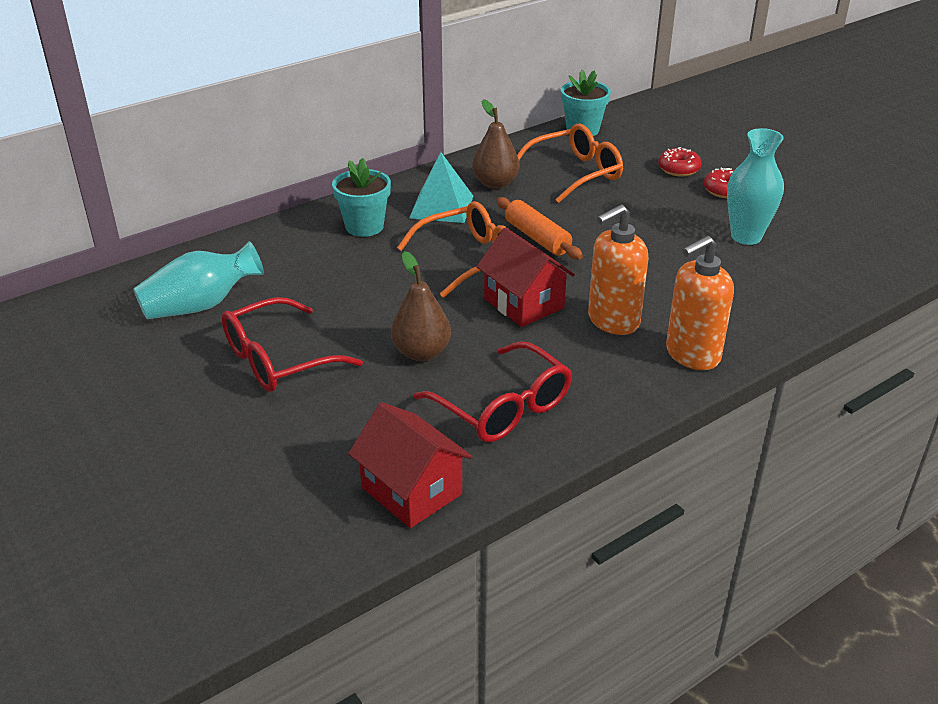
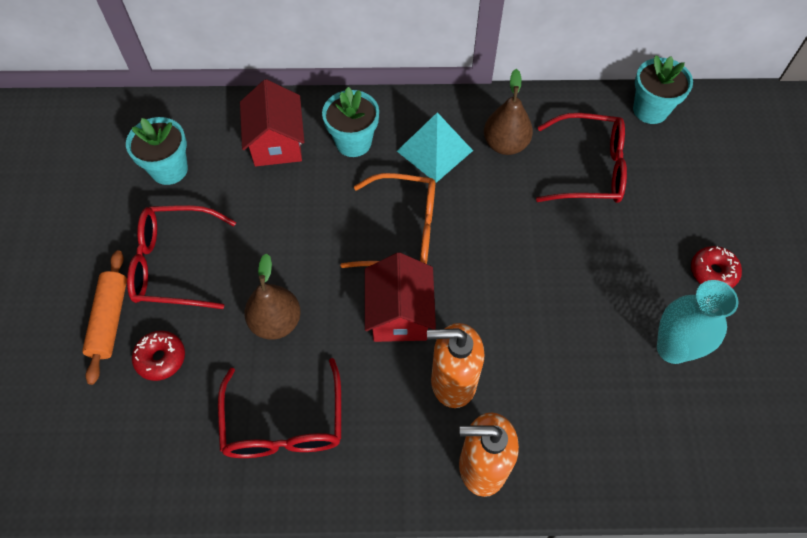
camera: 35 degrees right, 25 degrees up
turquoise vase [133,241,264,319] -> turquoise flower pot [126,117,188,185]
red house [348,402,472,528] -> red house moved to [240,79,304,166]
orange rolling pin [497,197,583,260] -> orange rolling pin moved to [82,250,127,385]
orange glasses [517,124,623,203] -> red glasses [536,113,627,203]
red donut [658,147,702,176] -> red donut moved to [132,331,185,381]

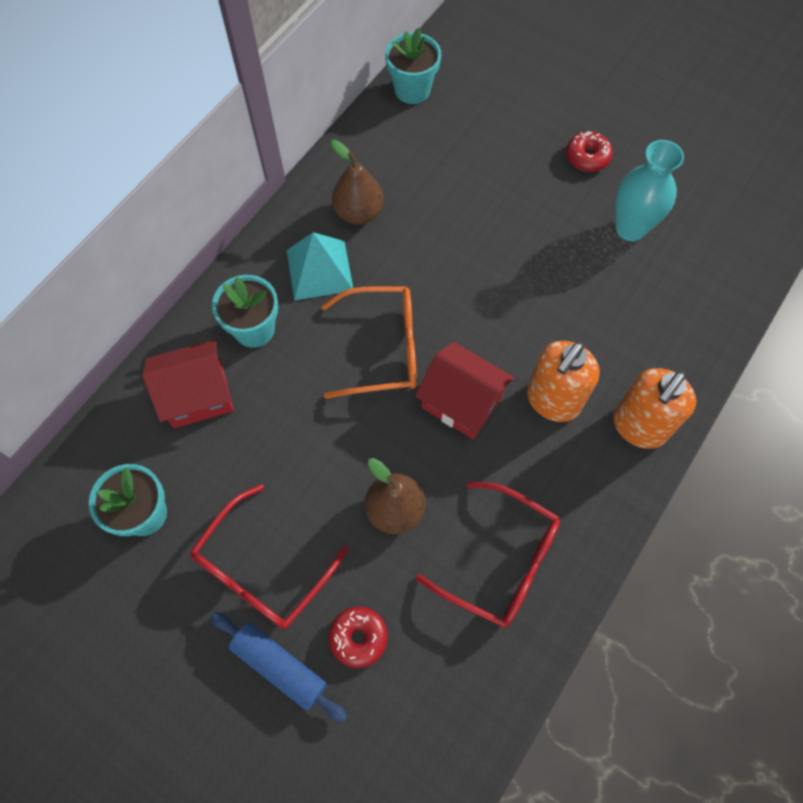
camera: 55 degrees left, 5 degrees up
orange rolling pin [82,250,127,385] -> blue rolling pin [210,612,348,723]
red house [240,79,304,166] -> red house turned 45 degrees counterclockwise [142,339,234,428]
orange glasses [340,173,435,268] -> orange glasses turned 45 degrees clockwise [321,286,417,399]
red glasses [536,113,627,203] -> none

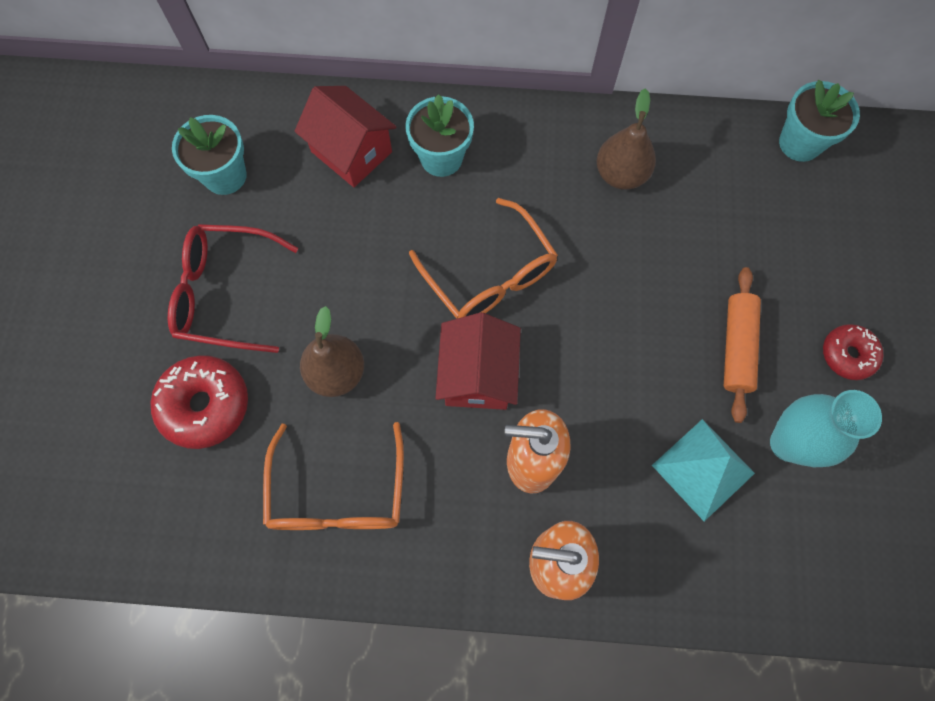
camera: 60 degrees right, 5 degrees up
blue rolling pin [210,612,348,723] -> none
turquoise pyramid [287,232,353,301] -> turquoise pyramid moved to [652,419,755,522]
red donut [328,606,388,668] -> red donut [151,355,248,449], size x1.60
red glasses [416,482,560,628] -> orange glasses [263,422,404,530]
none -> orange rolling pin [724,267,761,423]

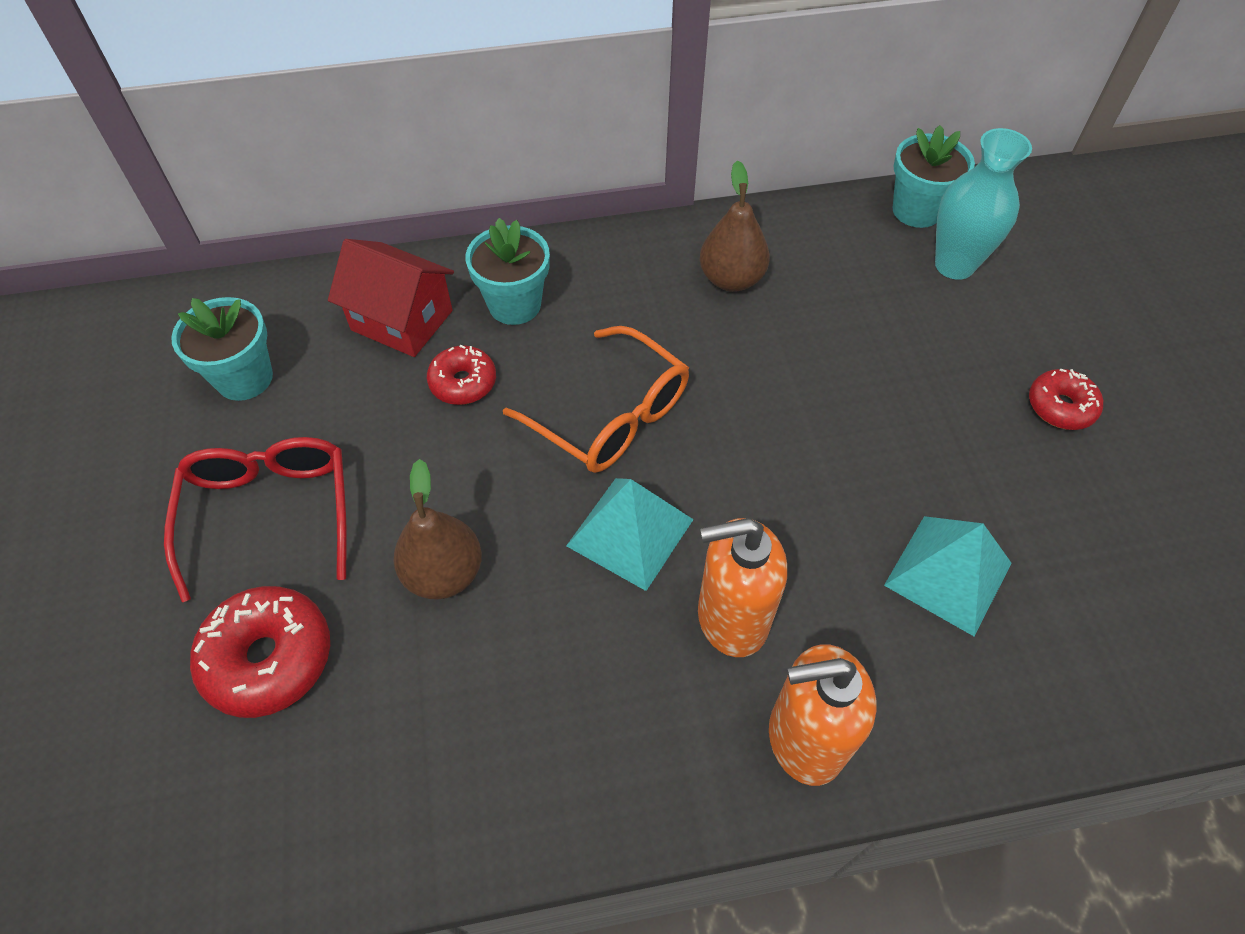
camera: 15 degrees left, 15 degrees down
red glasses [168,224,298,353] -> red glasses turned 90 degrees clockwise [164,437,347,602]
orange glasses [263,422,404,530] -> none
red house [435,313,521,410] -> turquoise pyramid [566,478,694,591]
orange rolling pin [724,267,761,423] -> none
turquoise vase [770,390,882,467] -> turquoise vase moved to [935,128,1032,280]
none -> red donut [427,345,496,405]

